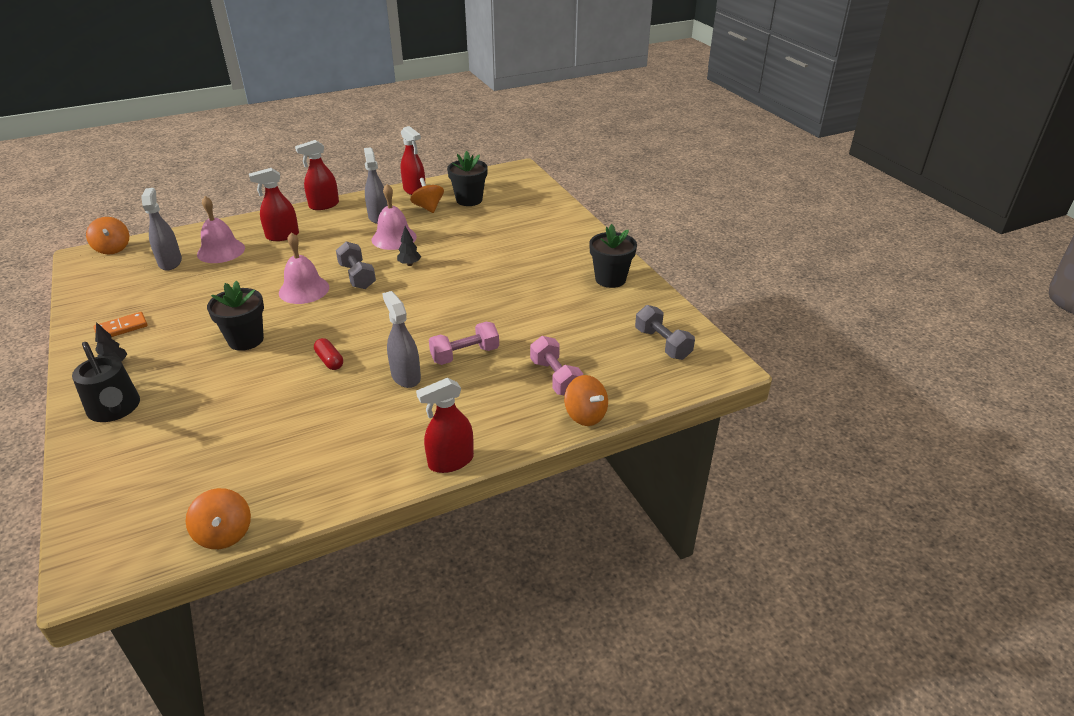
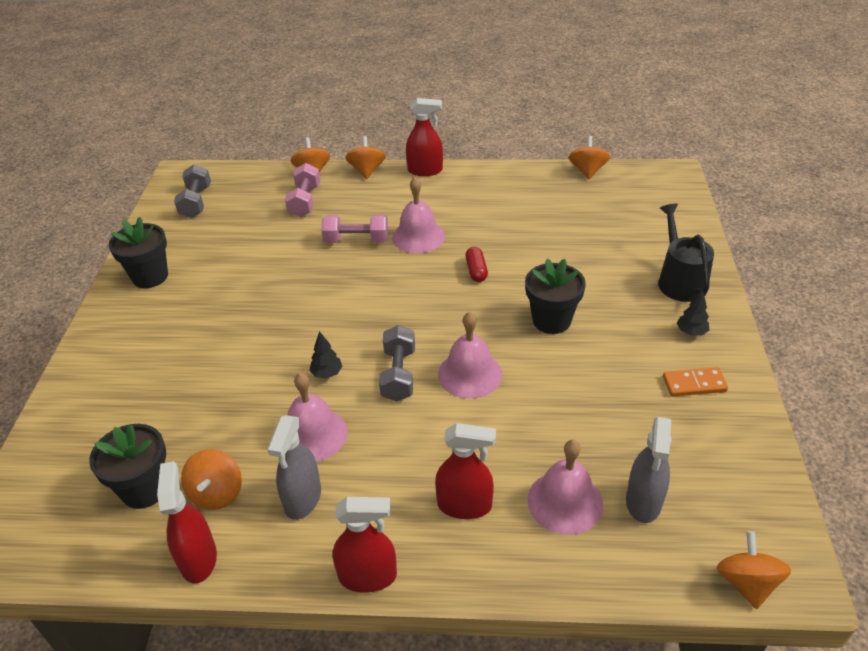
camera: 150 degrees left, 5 degrees up
grey spray bottle [382,291,421,388] -> pink bell [392,177,445,253]
none -> orange spinning top [346,136,386,179]

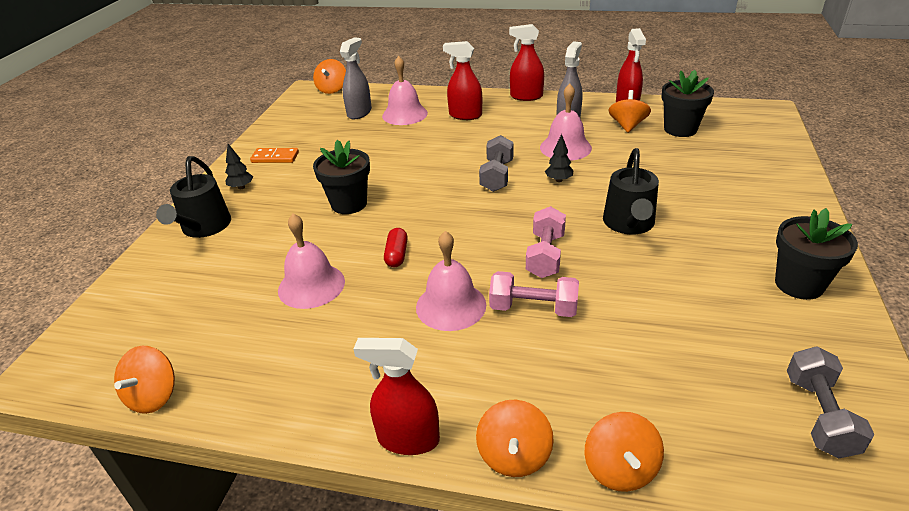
camera: 170 degrees left, 5 degrees down
pink dumbbell [285,163,320,217] -> pink dumbbell moved to [526,206,566,278]
pink bell [438,312,502,399] -> pink bell moved to [278,214,345,309]
none -> black watering can [603,148,659,235]

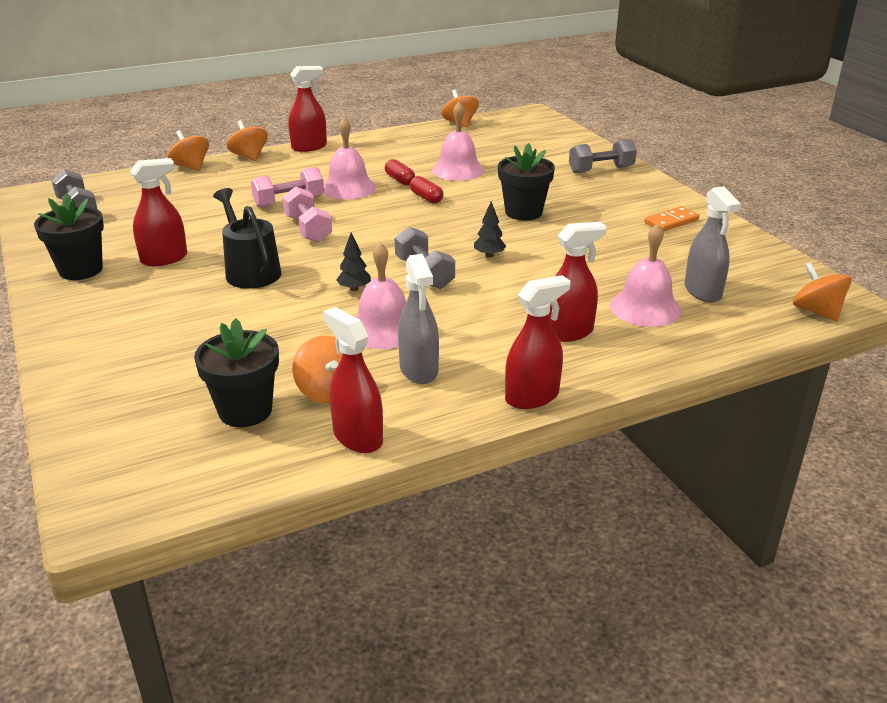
camera: 140 degrees right, 5 degrees down
black watering can [156,156,231,238] -> grey dumbbell [569,139,637,173]
black tree [225,144,253,189] -> black tree moved to [474,201,506,258]
none -> red spray bottle [130,158,187,266]
none -> red capsule [385,159,415,185]

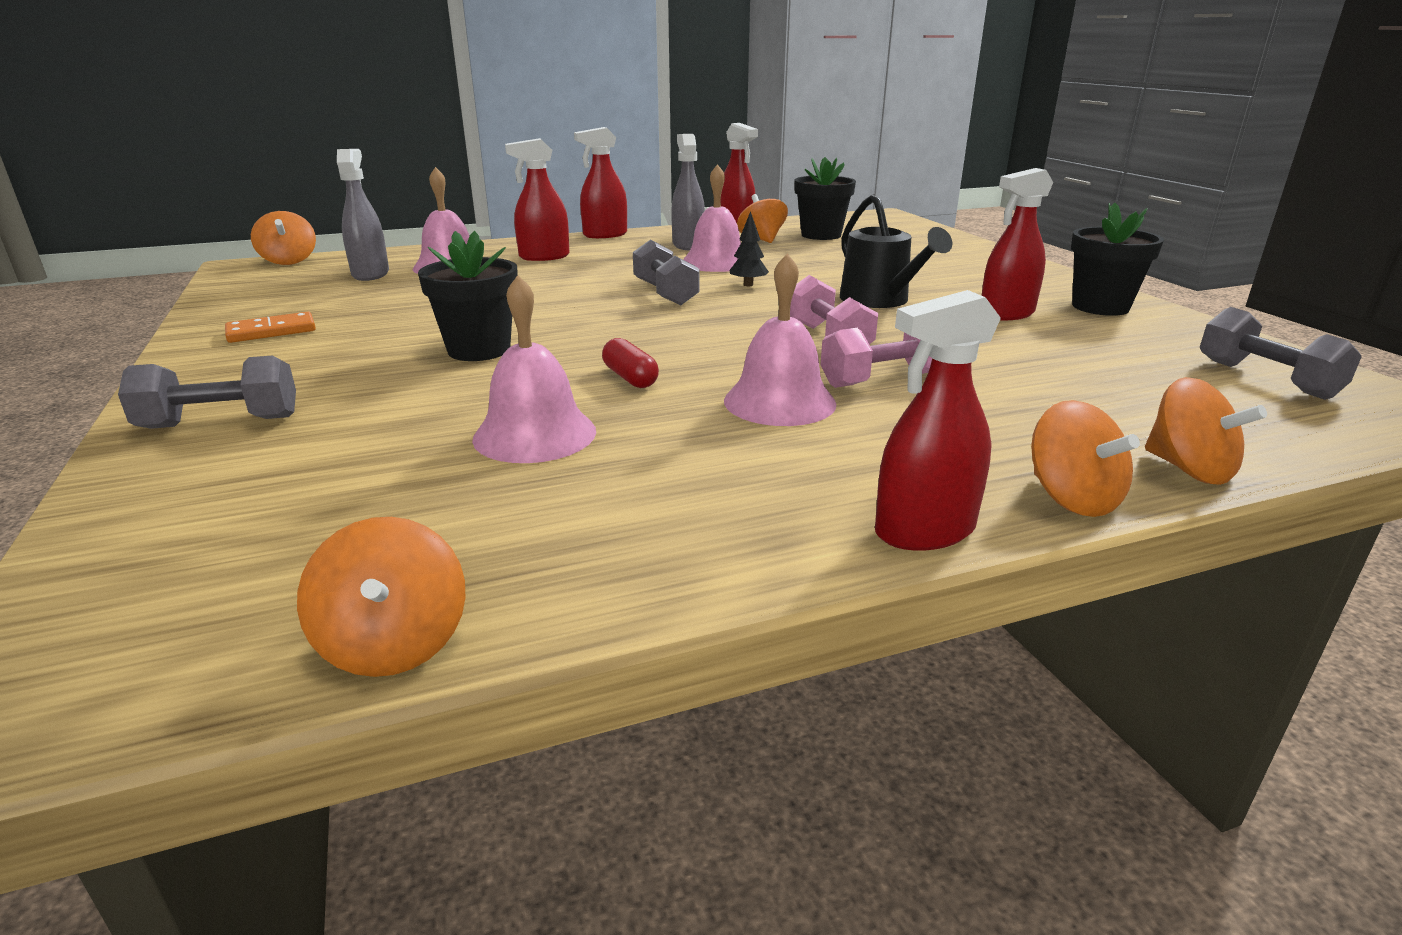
camera: 175 degrees left, 5 degrees down
red capsule [385,159,415,185] -> none
black tree [474,201,506,258] -> none

